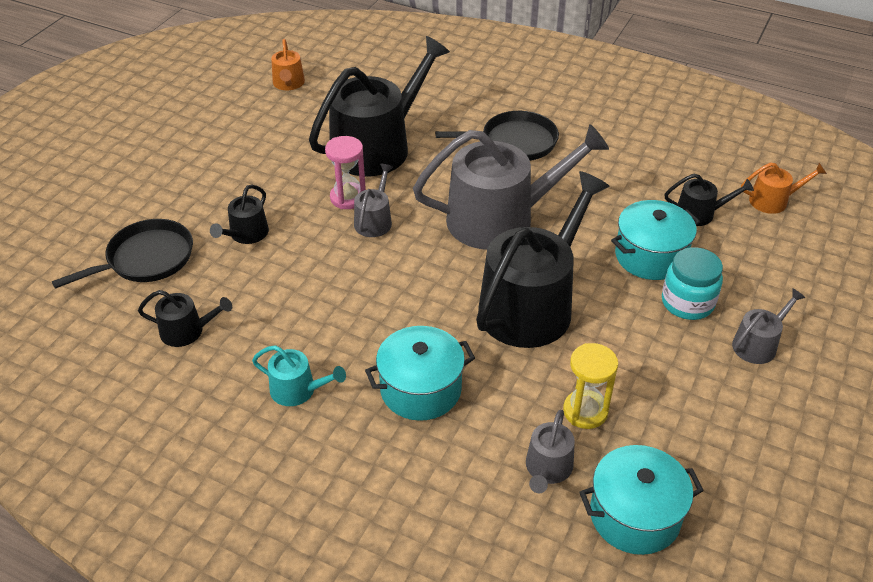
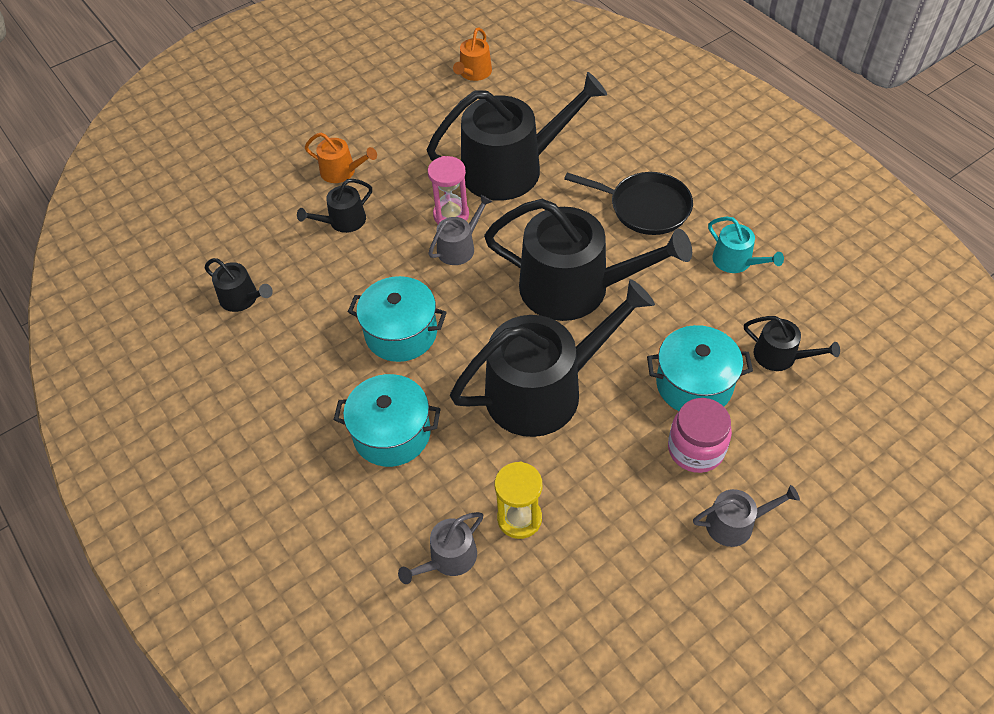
camera: 30 degrees right, 10 degrees up
black pan [52,219,193,289] -> none
turquoise watering can [252,345,346,406] -> turquoise watering can moved to [708,217,784,273]
grey watering can [413,124,609,250] -> black watering can [484,199,692,321]
turquoise pot [579,445,704,555] -> turquoise pot moved to [348,276,447,362]
turquoise jar [662,247,723,320] -> pink jar [668,398,732,473]
orange watering can [741,162,827,214] -> orange watering can moved to [305,133,377,183]

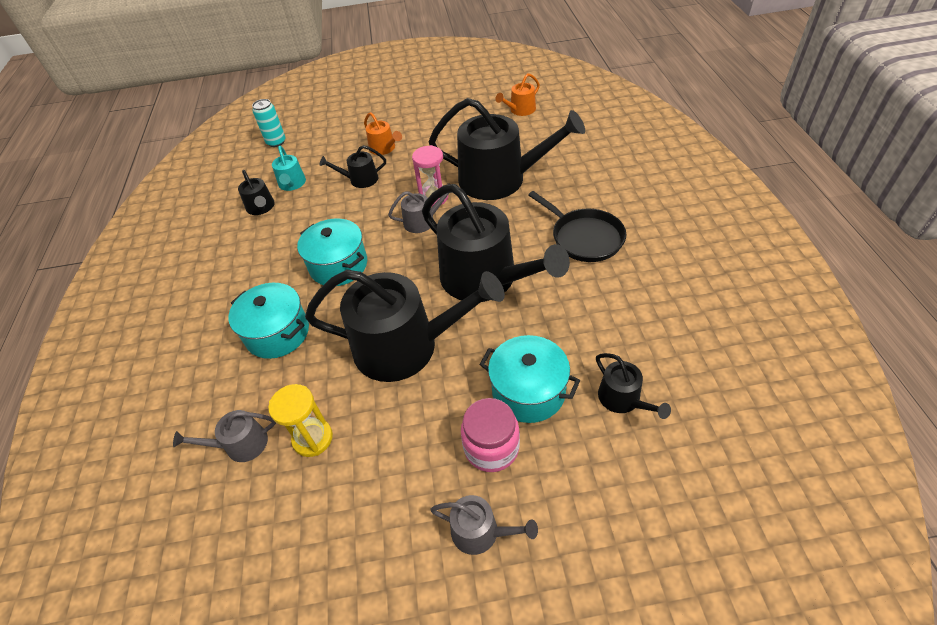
camera: 30 degrees right, 5 degrees down
turquoise watering can [708,217,784,273] -> turquoise watering can moved to [272,146,306,191]
none -> turquoise can [252,99,286,147]

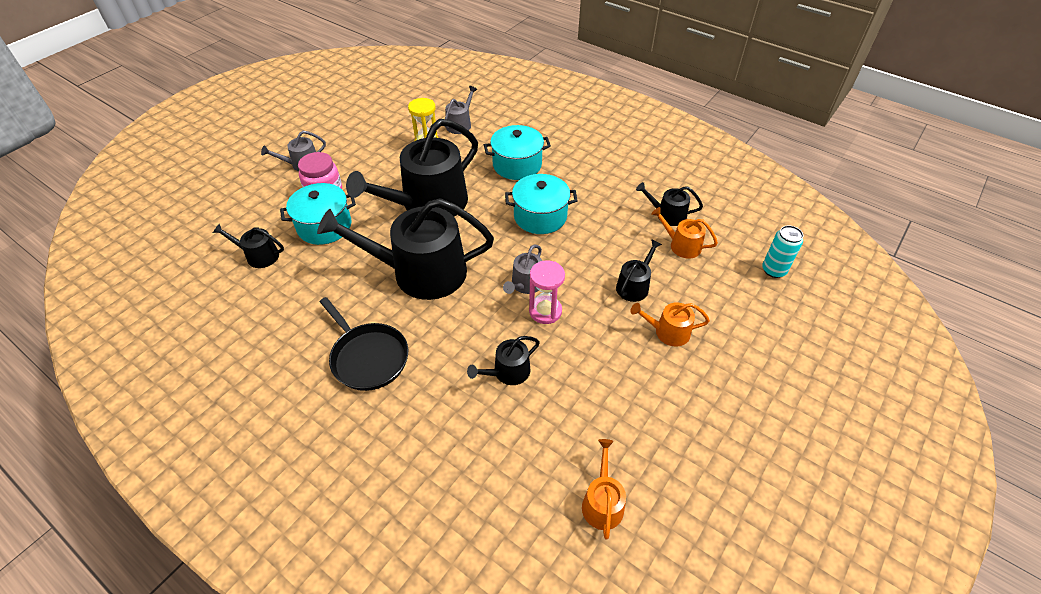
camera: 130 degrees right, 0 degrees up
turquoise watering can [272,146,306,191] -> orange watering can [651,207,718,258]
black watering can [429,98,585,200] -> black watering can [467,336,540,385], size x0.45
black pan [529,191,626,262] -> black pan turned 135 degrees counterclockwise [320,297,408,391]

